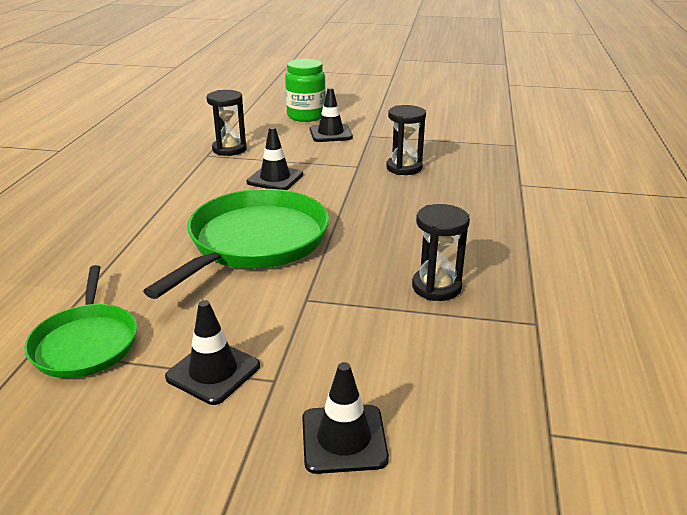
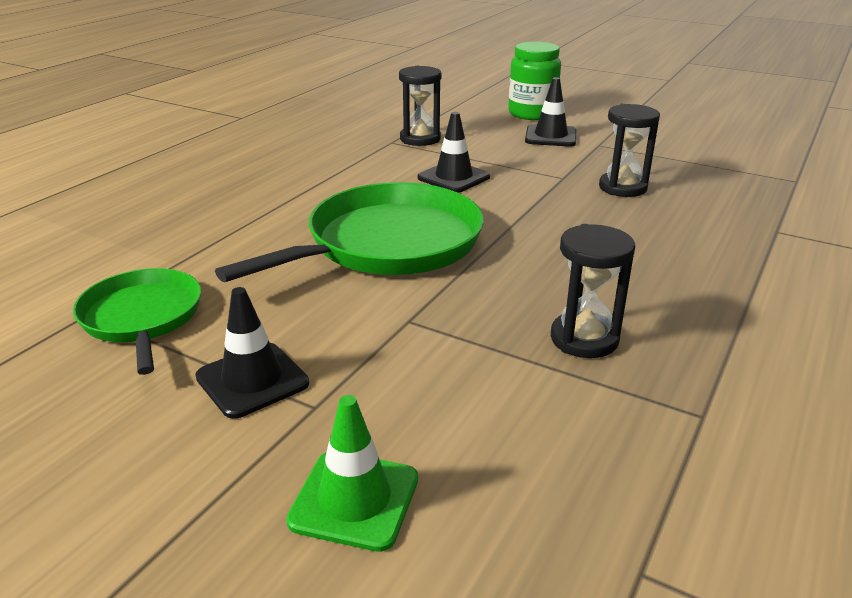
camera: 20 degrees right, 0 degrees up
green pan [24,265,137,378] -> green pan turned 150 degrees clockwise [73,268,201,375]
black traffic cone [302,362,389,474] -> green traffic cone [286,395,418,552]

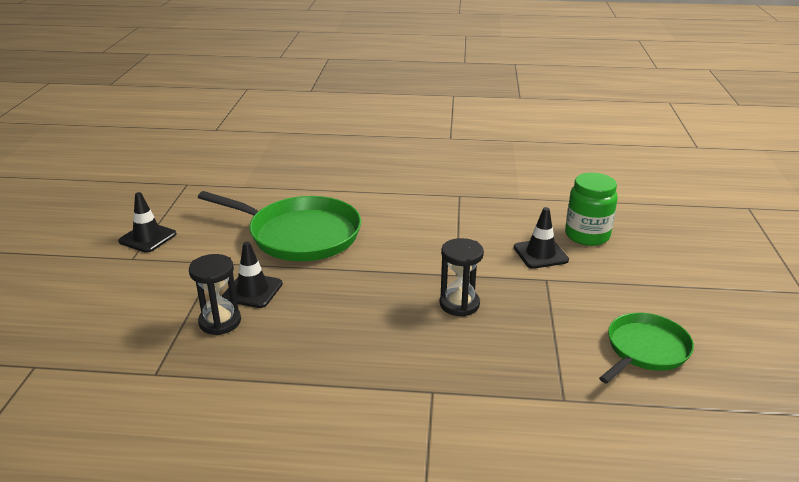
camera: 65 degrees right, 0 degrees up
green pan [73,268,201,375] -> green pan moved to [599,313,694,384]
green traffic cone [286,395,418,552] -> none
black hourglass [399,66,441,146] -> none
black traffic cone [418,112,490,193] -> black traffic cone moved to [222,242,283,308]

